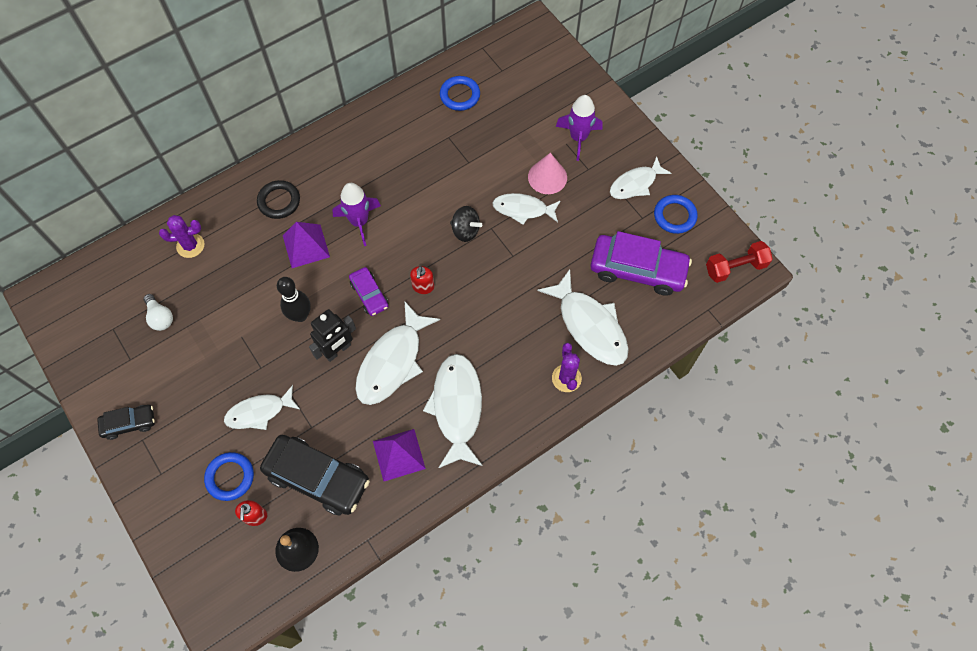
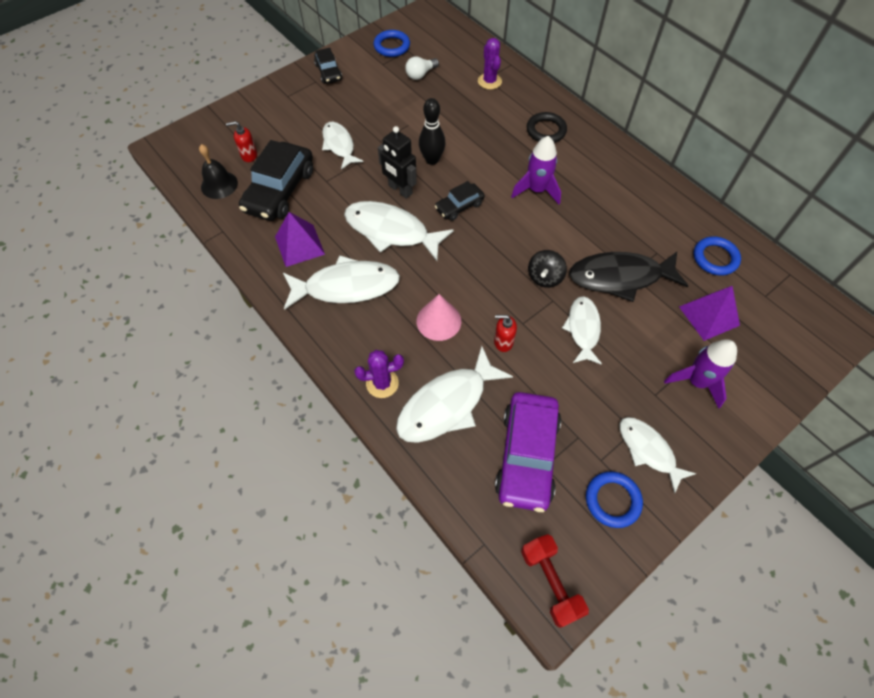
camera: 85 degrees right, 5 degrees down
blue ring [204,452,254,501] -> blue ring moved to [373,30,410,57]
purple pyramid [283,222,330,268] -> purple pyramid moved to [679,286,740,341]
purple car [349,267,389,316] -> black car [435,181,485,221]
red soap dispenser [410,266,434,294] -> red soap dispenser moved to [494,315,517,352]
pink cone [528,153,567,194] -> pink cone moved to [416,294,461,341]
none -> black fish [569,252,688,302]

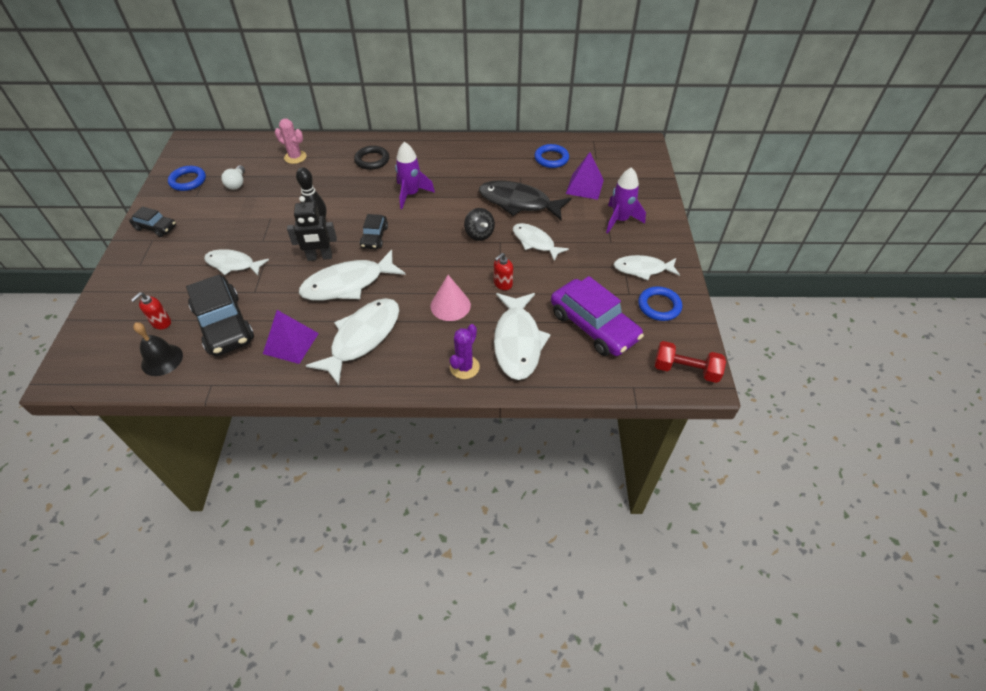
camera: 50 degrees left, 10 degrees down
purple cactus [478,38,502,90] -> pink cactus [275,119,307,164]
black fish [569,252,688,302] -> black fish turned 75 degrees clockwise [479,180,571,220]

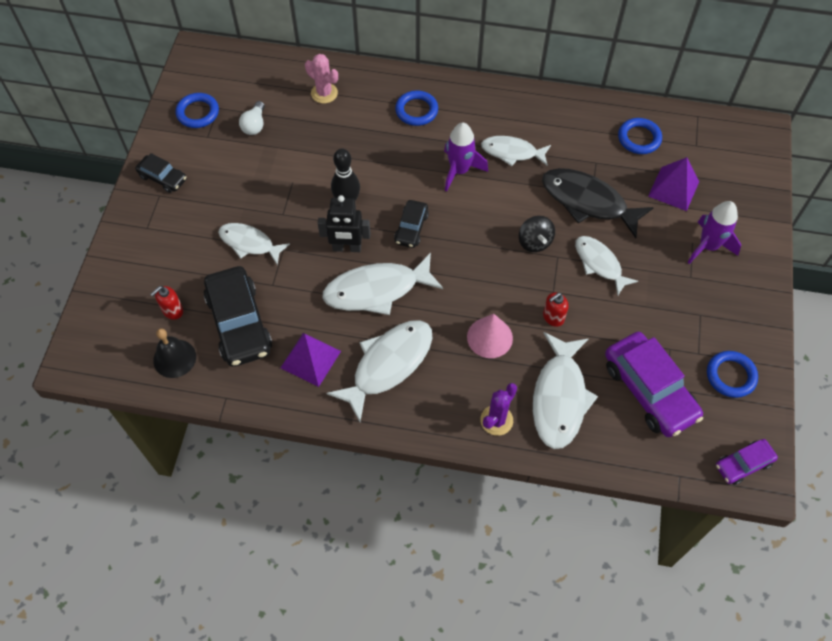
camera: 10 degrees right, 10 degrees up
black ring [354,146,389,170] -> blue ring [395,90,438,126]
white fish [614,255,680,280] -> white fish moved to [481,136,551,166]
red dumbbell [655,341,726,383] -> purple car [716,439,778,485]

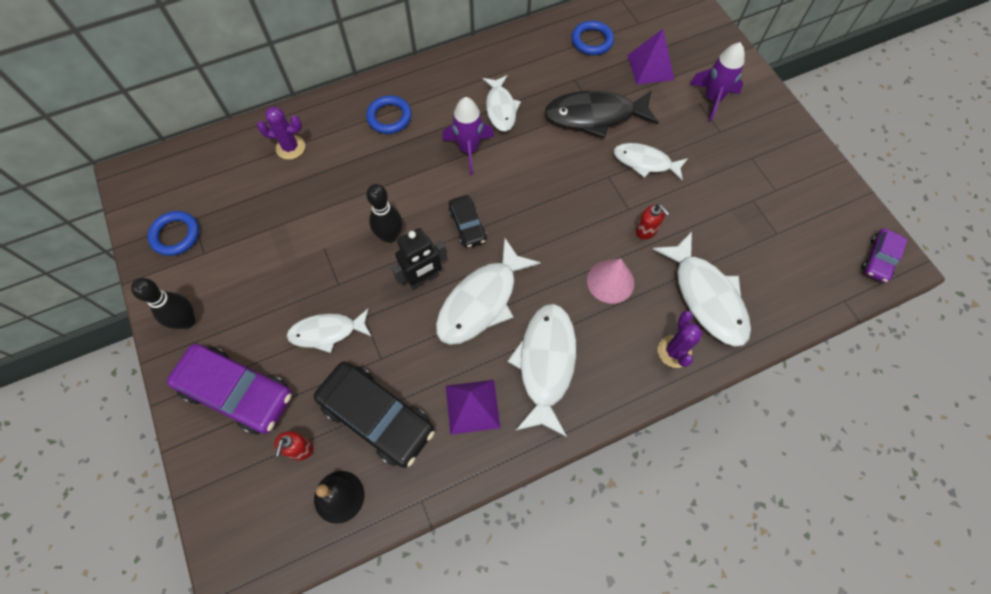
camera: 35 degrees left, 5 degrees up
black car [135,153,187,193] -> black bowling pin [131,278,195,329]
white light bulb [239,101,265,135] -> none
pink cactus [305,54,338,103] -> purple cactus [257,106,305,160]
white fish [481,136,551,166] -> white fish turned 75 degrees counterclockwise [483,75,521,132]
black spinning top [519,216,555,252] -> none
red soap dispenser [543,292,569,327] -> red soap dispenser turned 60 degrees counterclockwise [636,204,669,240]
purple car [605,332,703,437] -> purple car moved to [167,344,292,435]
blue ring [707,351,758,398] -> none

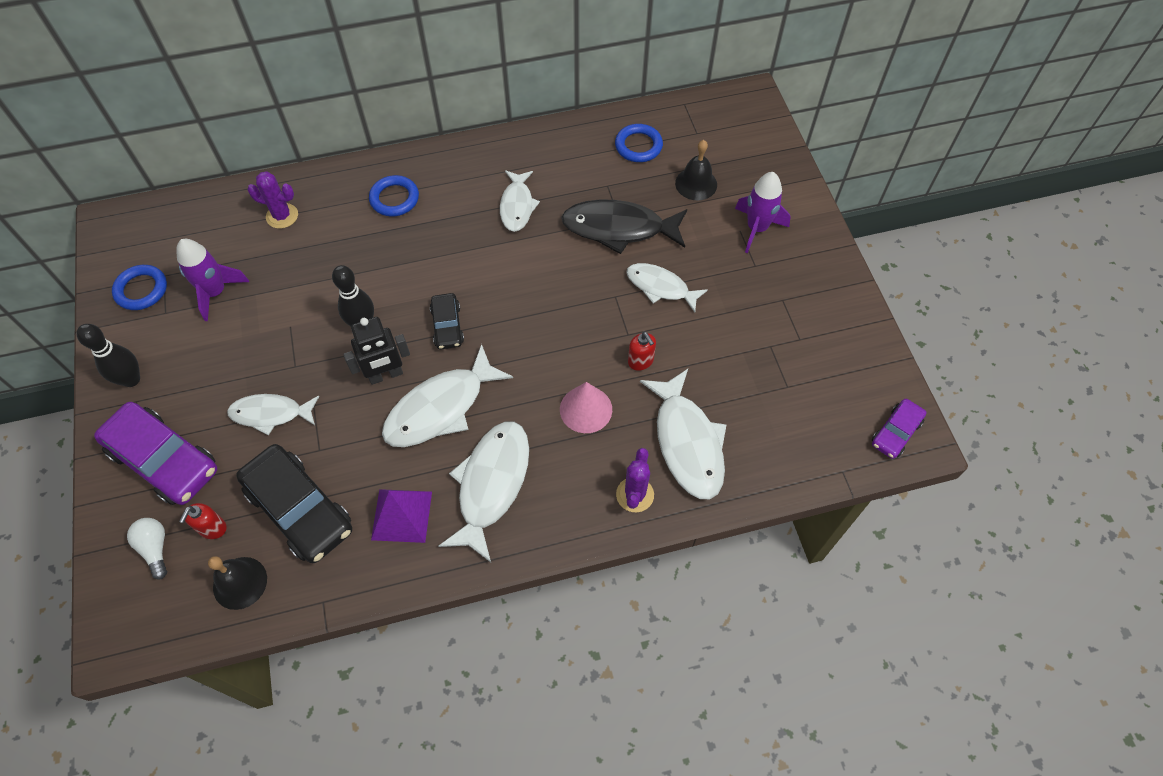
camera: 10 degrees right, 5 degrees down
purple rocket [442,97,494,175] -> purple rocket moved to [176,239,249,321]
purple pyramid [627,29,674,85] -> black bell [675,140,717,200]
none -> white light bulb [127,518,167,579]

